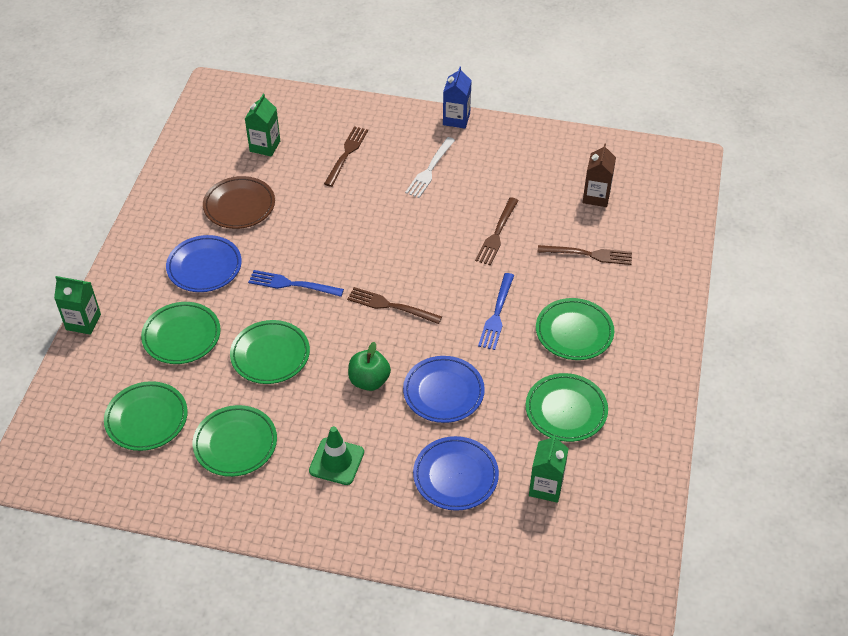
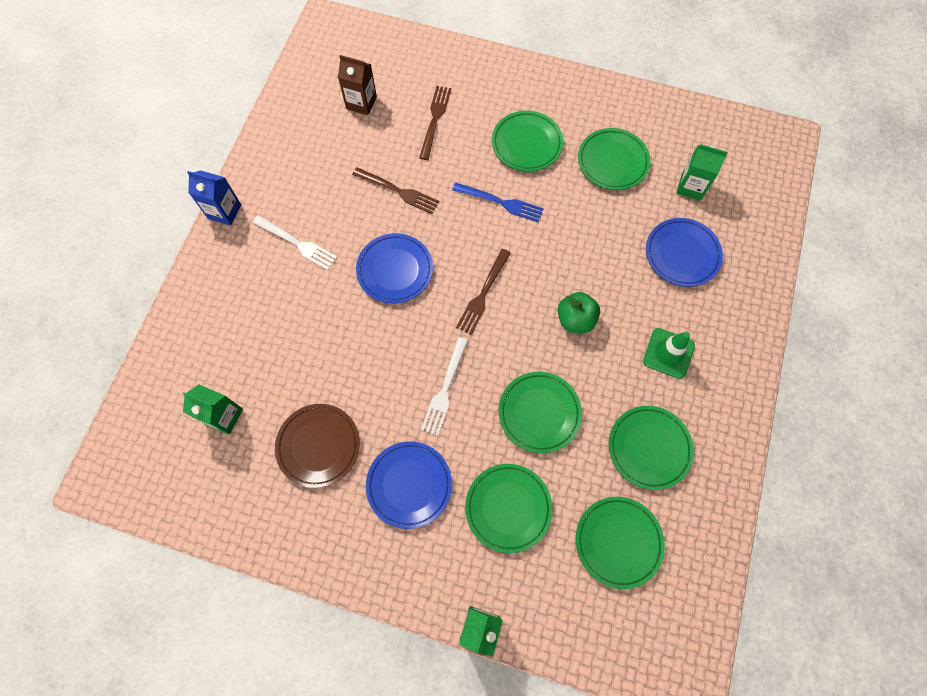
camera: 85 degrees left, 20 degrees up
blue fork [248,270,344,297] -> white fork [421,337,468,436]
brown fork [324,126,368,187] -> none
blue plate [403,356,485,423] -> blue plate moved to [356,233,433,303]

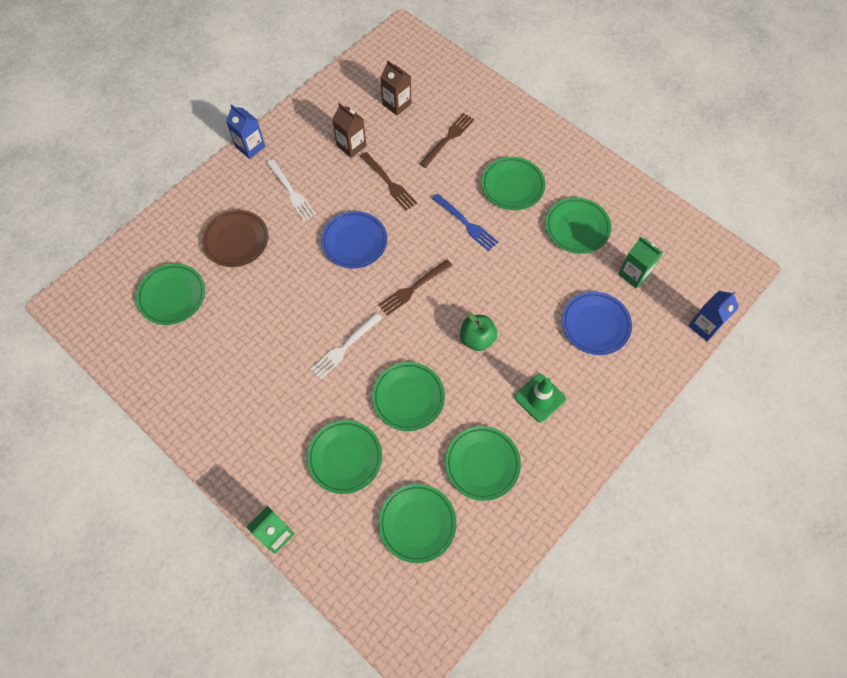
camera: 25 degrees right, 5 degrees down
green carton [182,384,243,435] -> green plate [136,264,205,325]
brown plate [275,404,360,488] -> brown plate moved to [202,210,268,267]
blue plate [366,441,452,529] -> none
none -> brown carton [332,103,367,158]
none -> blue carton [688,291,739,341]

